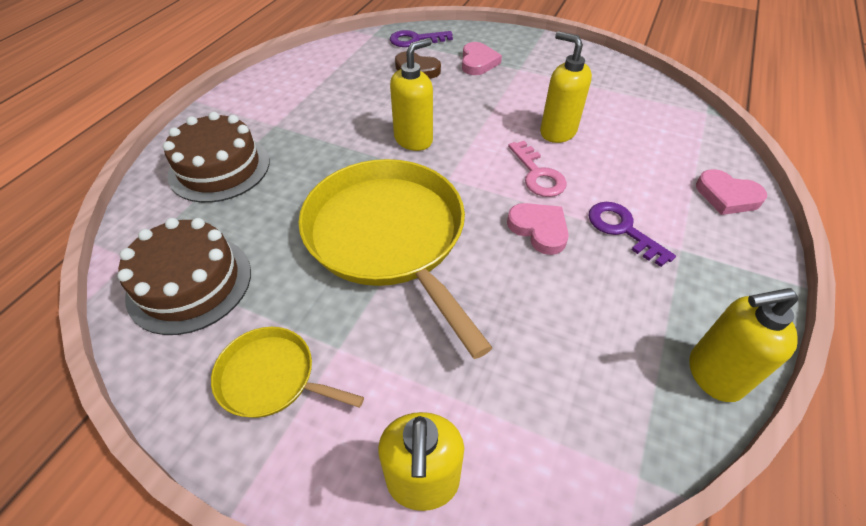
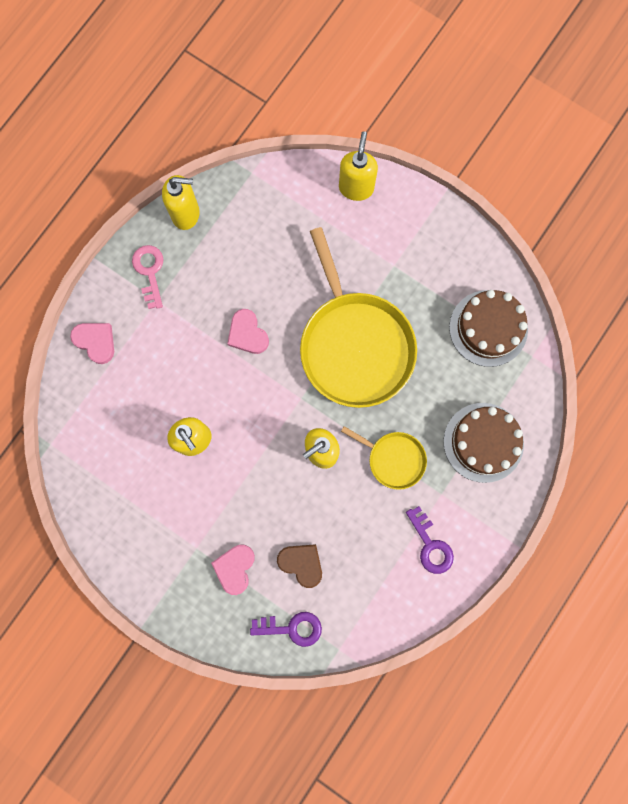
camera: 170 degrees left, 30 degrees up
yellow pan [211,327,364,418] -> yellow pan moved to [341,426,427,490]
pink key [508,141,567,197] -> pink key moved to [132,245,163,309]
purple key [588,202,676,267] -> purple key moved to [406,506,454,574]

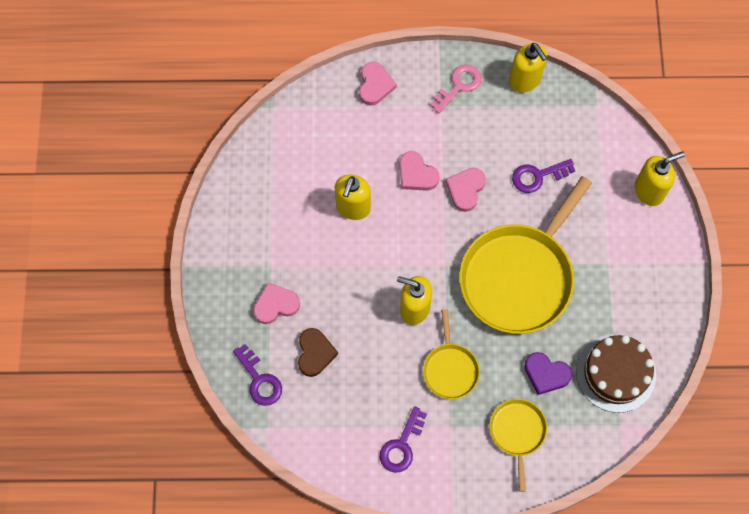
camera: 55 degrees right, 10 degrees down
brown cake [444,403,524,483] -> yellow pan [490,399,547,492]
none -> pink heart [399,151,440,191]
none -> purple key [512,159,576,193]
none -> purple heart [524,352,572,395]

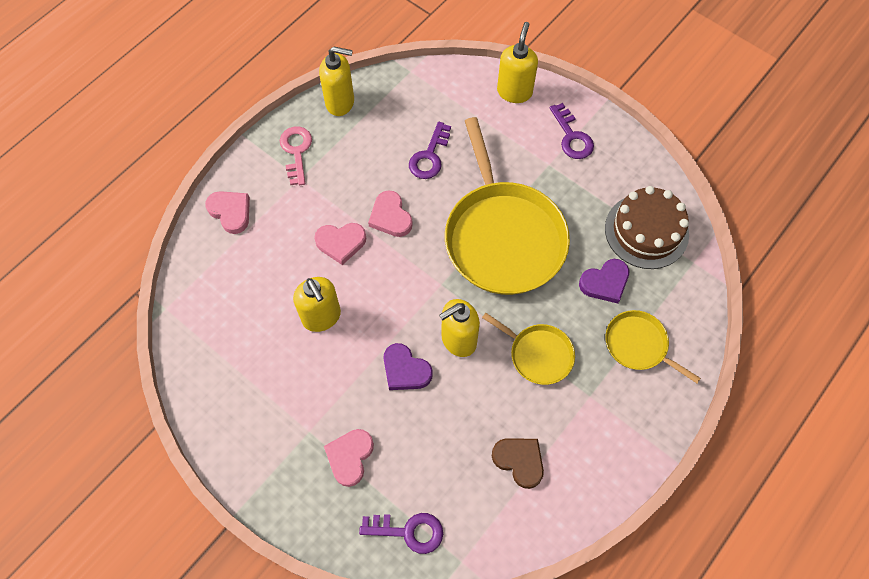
camera: 50 degrees left, 5 degrees down
brown heart [298,328,338,377] -> brown heart moved to [492,438,544,489]
purple key [380,407,427,473] -> purple key moved to [550,103,594,159]
none -> purple heart [383,343,433,390]

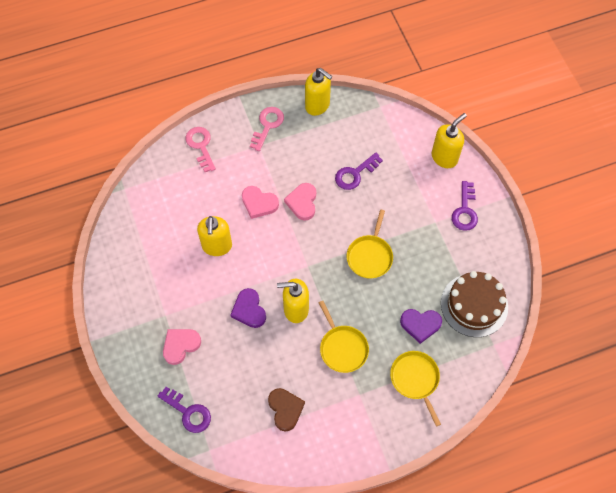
camera: 30 degrees right, 0 degrees up
pink heart [205,191,250,234] -> pink key [186,127,216,172]
yellow pan [445,117,570,295] -> yellow pan [347,210,393,279], size x0.49

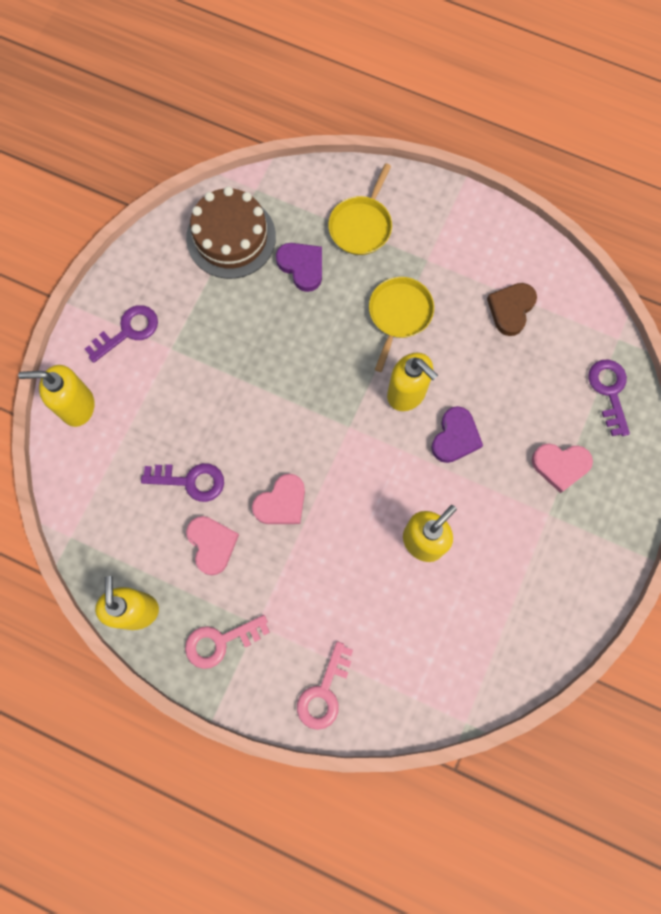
camera: 135 degrees left, 10 degrees up
pink heart [242,186,279,219] -> pink heart moved to [186,516,239,575]
yellow pan [347,210,393,279] -> none

